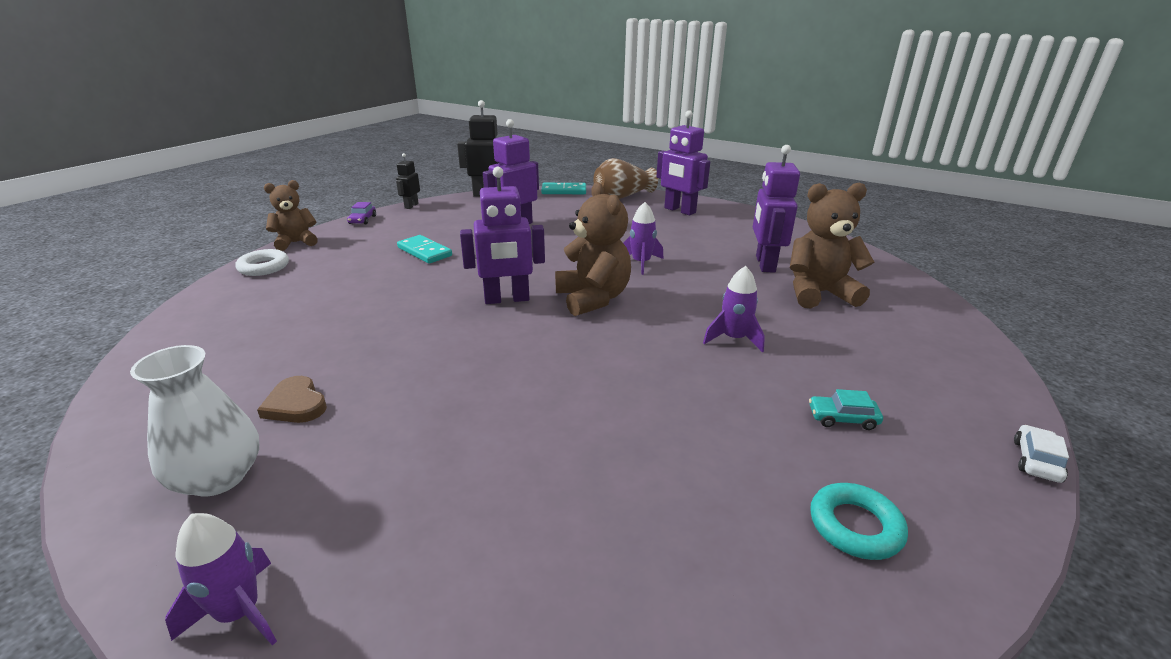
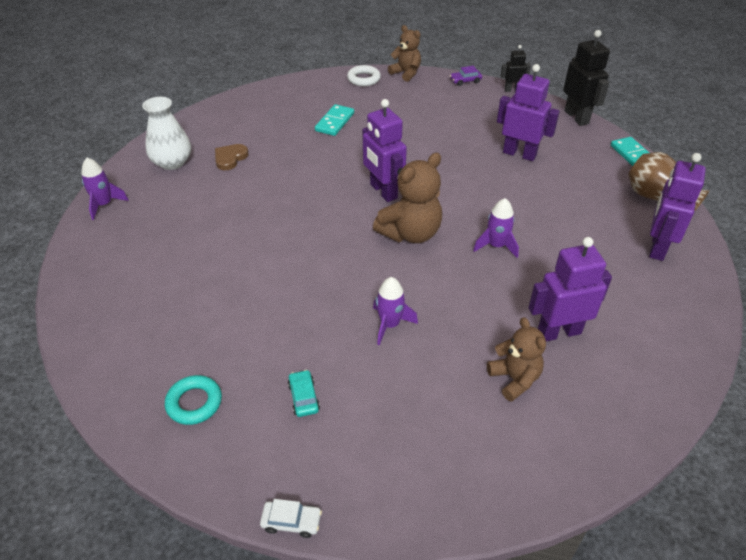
camera: 70 degrees right, 15 degrees up
turquoise domino [397,235,452,264] -> turquoise domino moved to [315,104,354,136]
brown teddy bear [790,183,874,308] -> brown teddy bear [487,317,546,402], size x0.65

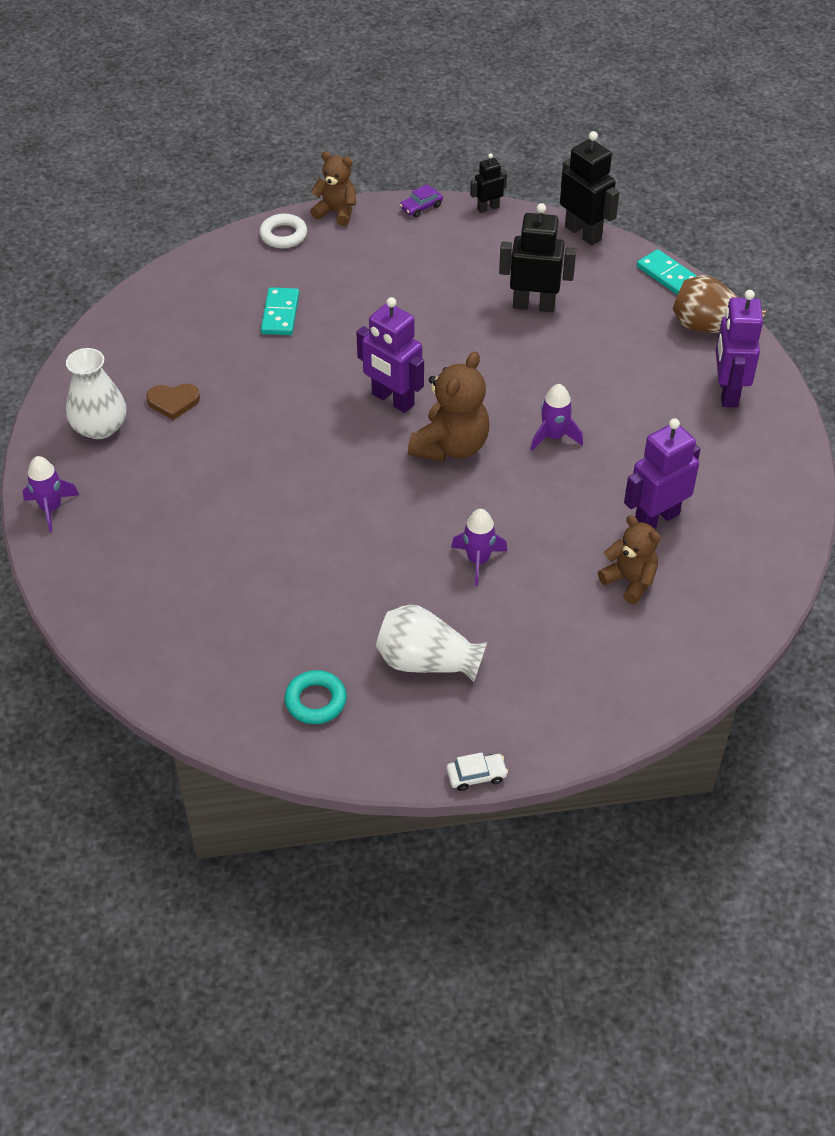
camera: 20 degrees left, 5 degrees up
brown heart [215,144,249,170] -> brown heart turned 105 degrees counterclockwise [146,384,200,420]
turquoise car [288,370,320,417] -> white vase [376,604,487,682]
purple robot [497,64,560,161] -> black robot [499,203,576,312]

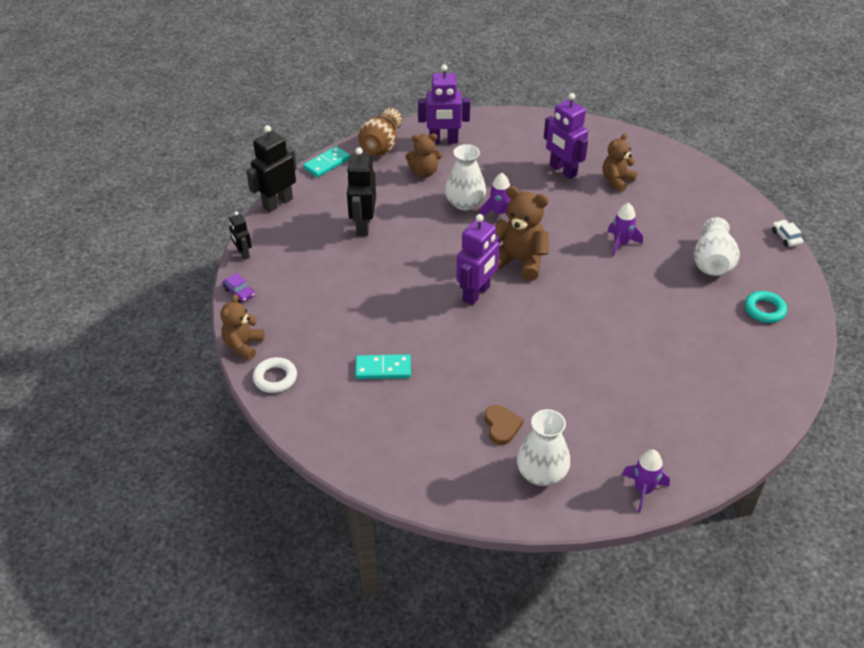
camera: 95 degrees left, 5 degrees down
none -> brown teddy bear [405,134,442,178]
none -> white vase [445,144,486,210]

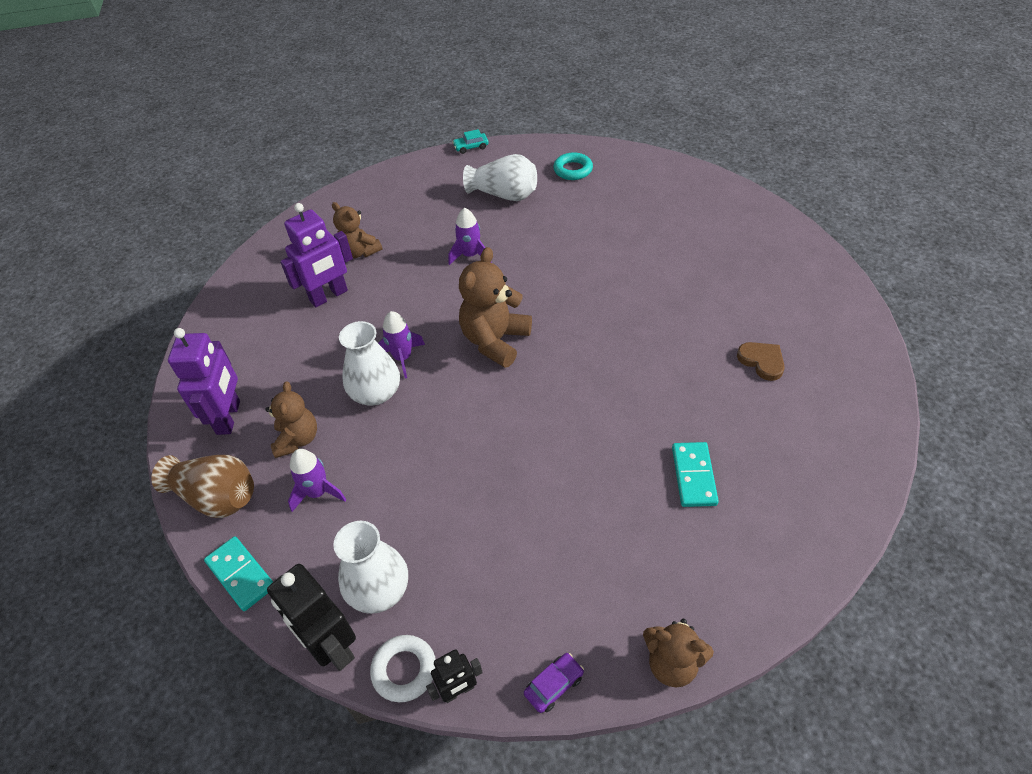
camera: 85 degrees left, 5 degrees up
white ring [253,357,297,393] -> white ring moved to [370,635,436,702]
black robot [346,147,376,236] -> none
purple robot [456,214,500,305] -> none
brown heart [485,405,524,445] -> brown heart turned 60 degrees clockwise [737,342,785,381]
white vase [517,409,570,486] -> white vase moved to [333,521,408,614]
purple rocket [622,449,670,512] -> purple rocket moved to [288,449,346,512]
white car [772,220,803,247] -> turquoise car [452,129,489,154]

